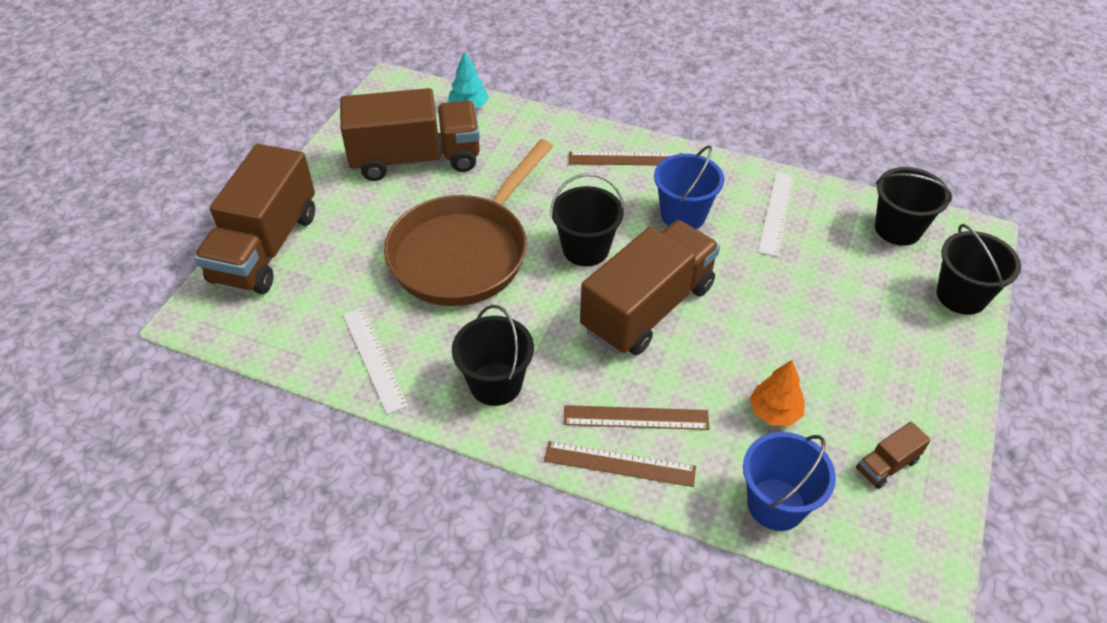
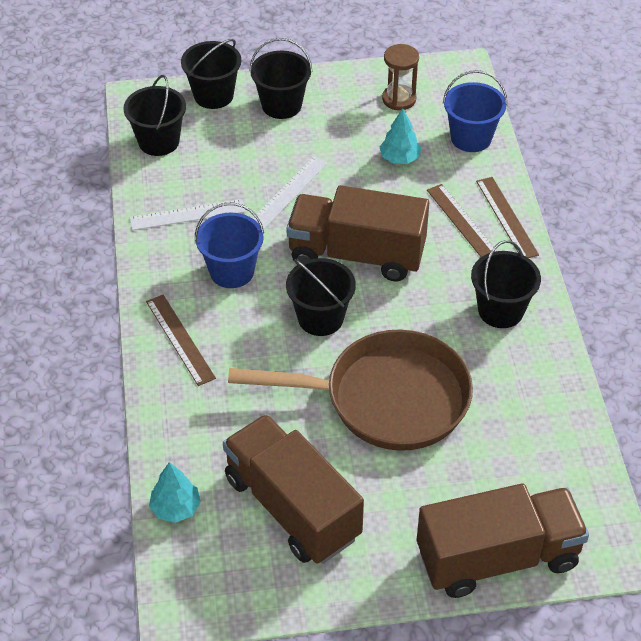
camera: 120 degrees left, 0 degrees up
white ruler [343,307,408,414] -> white ruler moved to [252,156,328,230]
orange tree [749,360,805,426] -> turquoise tree [379,108,421,164]
brown truck [856,422,931,489] -> brown hourglass [382,44,419,110]
none -> black bucket [249,38,312,119]

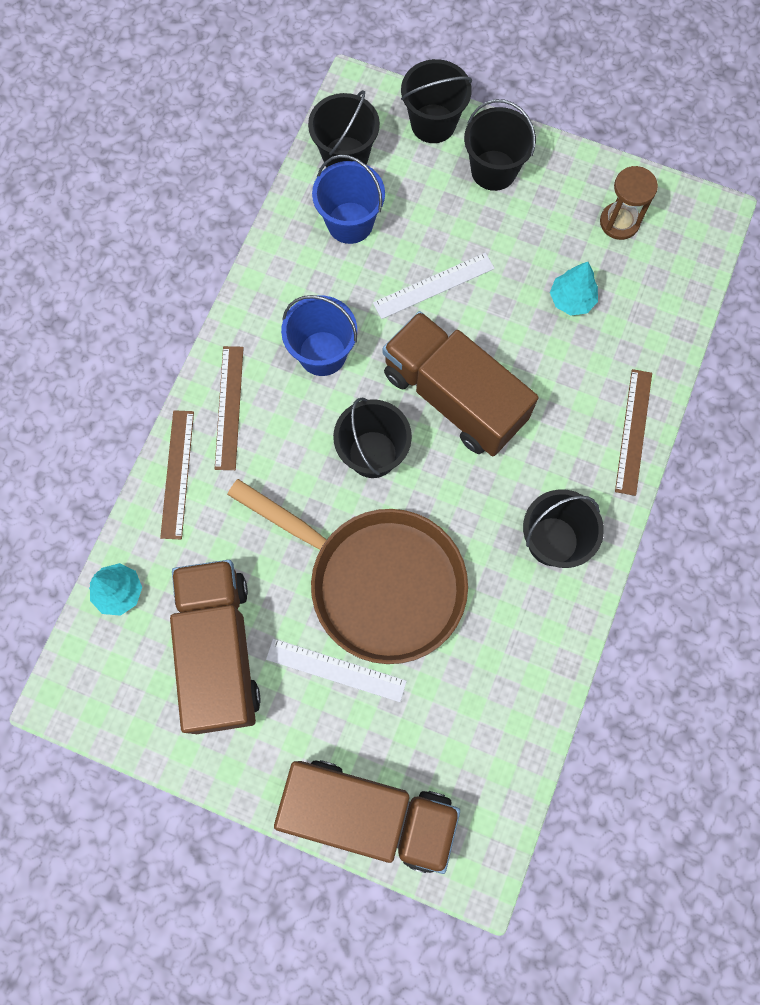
camera: 30 degrees right, 25 degrees up
white ruler [129,199,246,230] -> white ruler moved to [266,639,407,702]
brown ruler [427,184,497,257] -> brown ruler moved to [160,410,194,539]
blue bucket [443,70,507,152] -> blue bucket moved to [312,155,385,244]

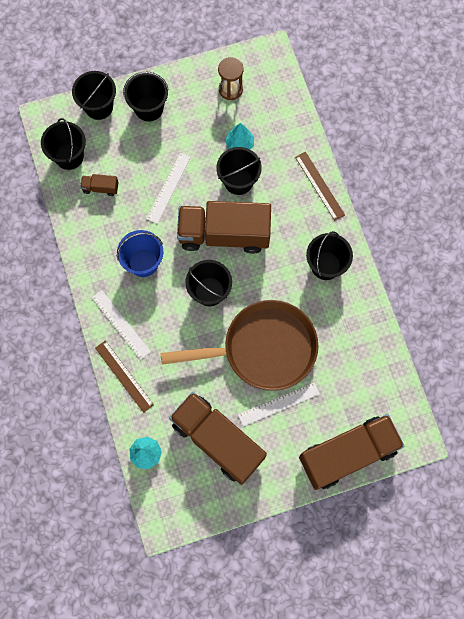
camera: 40 degrees left, 0 degrees up
brown ruler [215,346,244,470] -> white ruler [92,290,151,360]
blue bucket [312,155,385,244] -> brown truck [80,174,119,196]
none -> black bucket [216,147,262,195]

